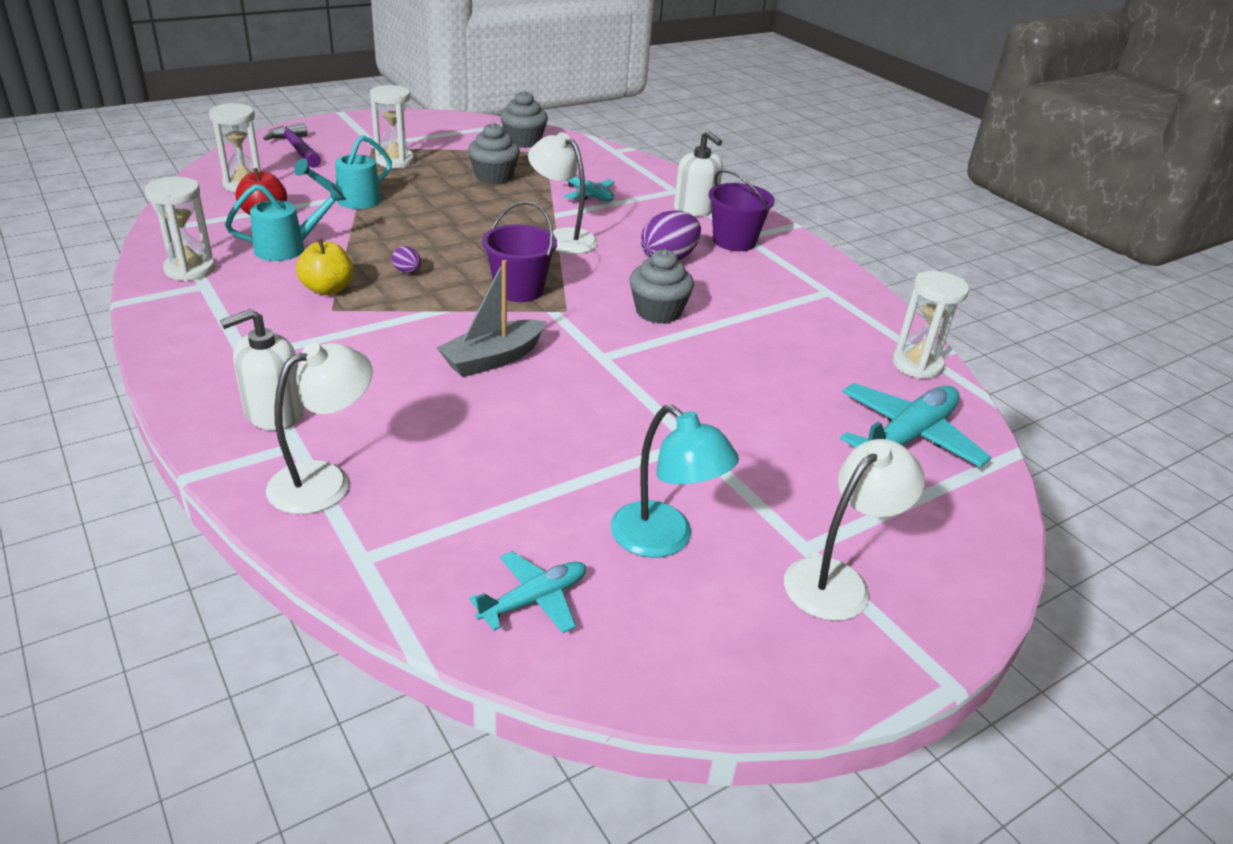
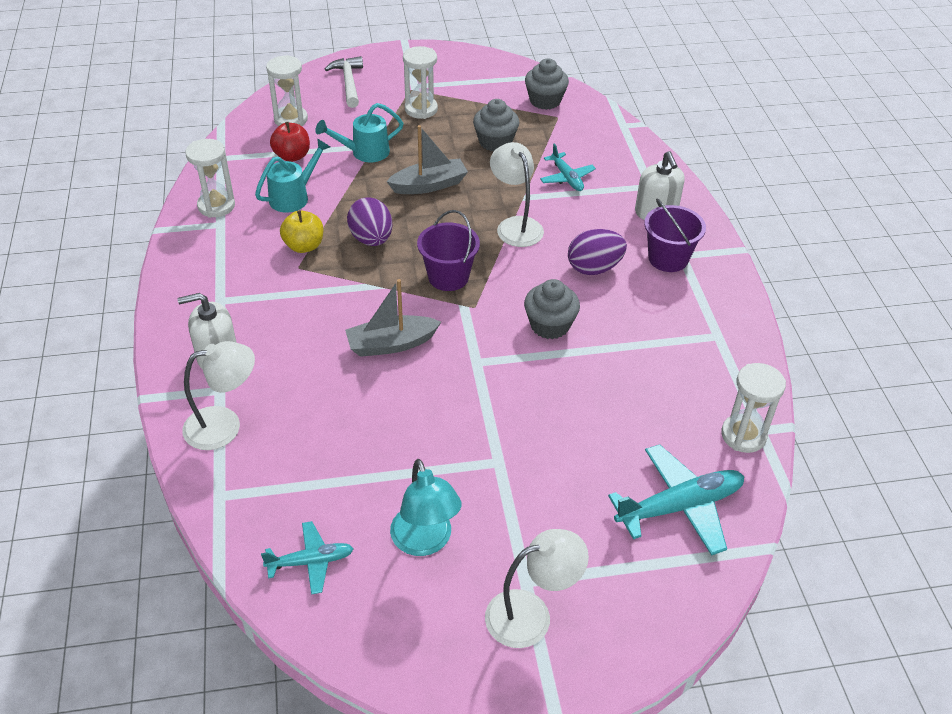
camera: 25 degrees right, 10 degrees up
turquoise watering can [225,184,346,261] -> turquoise watering can turned 45 degrees counterclockwise [255,138,330,212]
purple hammer [263,122,321,168] -> white hammer [325,56,363,108]
purple egg [392,246,421,273] -> purple egg [347,197,392,246], size x2.05
none -> grey boat [386,125,468,194]

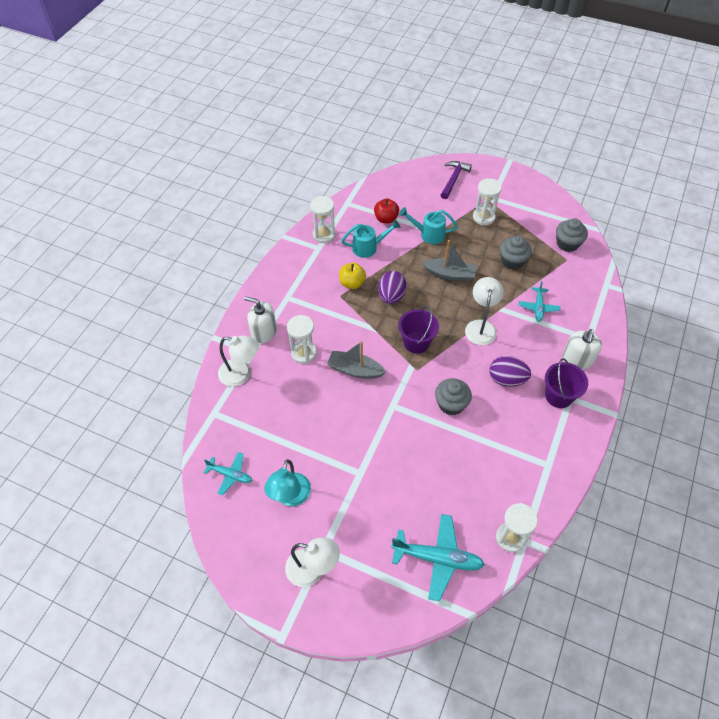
camera: 35 degrees right, 10 degrees up
white hourglass [266,55,308,126] -> white hourglass moved to [287,315,317,364]
white hammer [325,56,363,108] -> purple hammer [441,161,472,199]

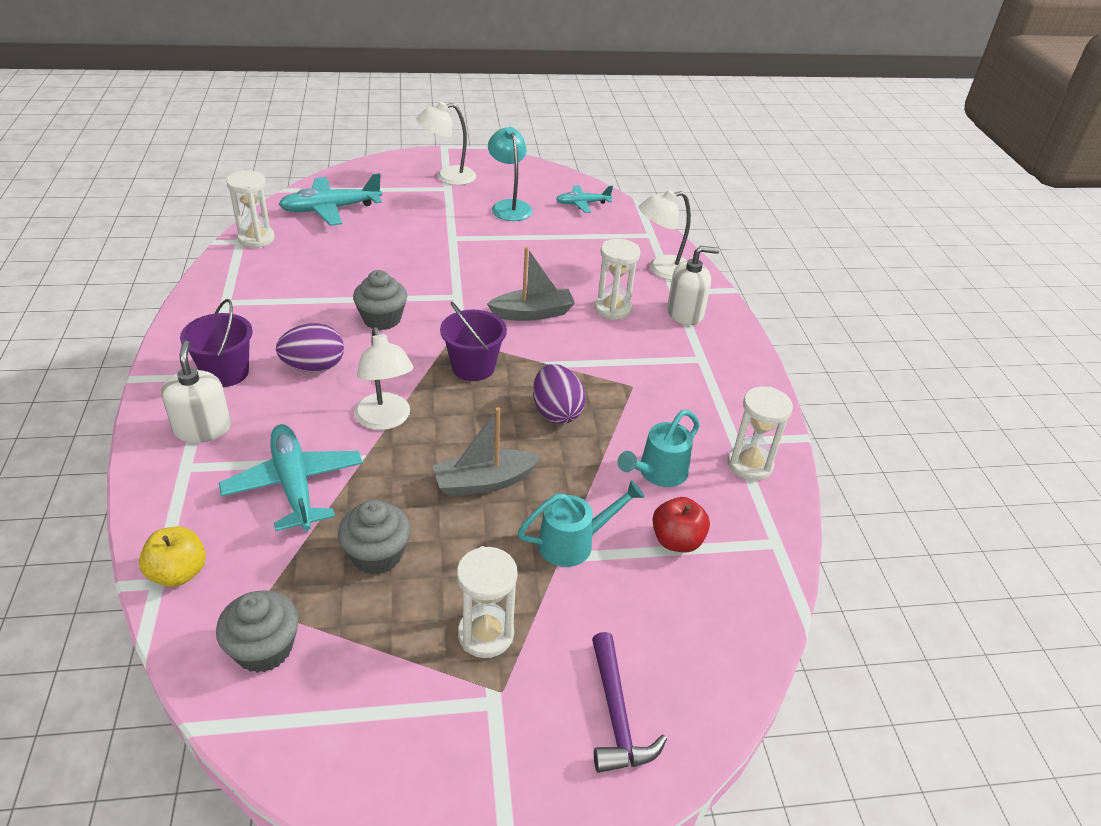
camera: 145 degrees right, 15 degrees down
yellow apple [339,263,366,289] -> yellow apple moved to [139,526,206,587]
turquoise plane [519,281,560,322] -> turquoise plane [219,424,363,531], size x1.70

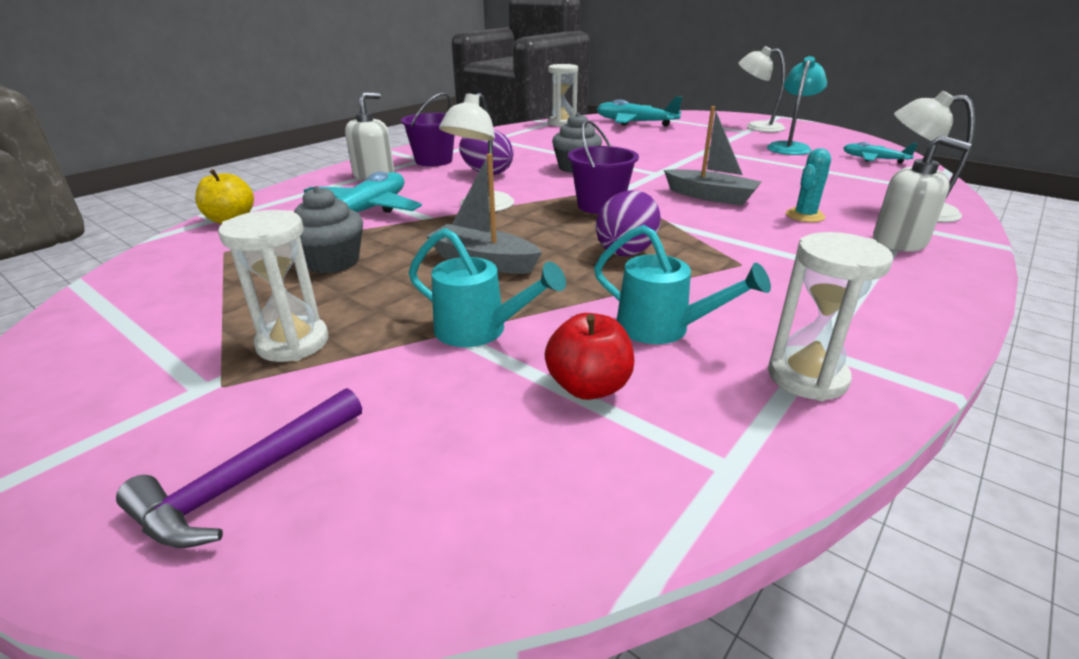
camera: 50 degrees right, 10 degrees down
grey cupcake [216,590,299,673] -> none
white hourglass [594,239,640,320] -> turquoise cactus [786,148,831,222]
turquoise watering can [617,410,700,487] -> turquoise watering can turned 150 degrees counterclockwise [594,225,771,344]

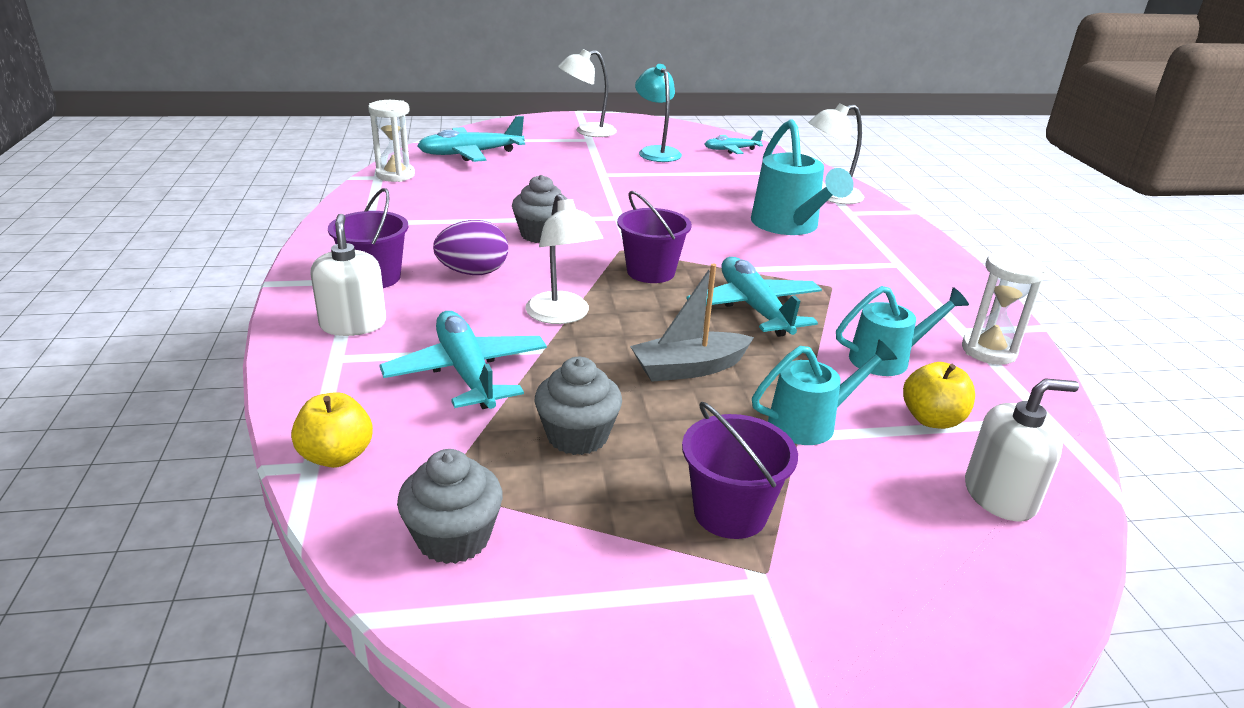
camera: 50 degrees left, 0 degrees up
purple hammer [116,388,362,548] -> none
white hourglass [218,210,329,362] -> purple bucket [682,402,798,539]
red apple [545,313,634,400] -> yellow apple [903,362,975,429]
purple egg [596,190,661,256] -> turquoise plane [686,257,822,337]
grey boat [664,106,762,205] -> none
turquoise cactus [786,148,831,222] -> turquoise watering can [751,119,854,235]
white soap dispenser [873,135,972,252] -> white soap dispenser moved to [965,378,1079,521]
none -> grey cupcake [397,449,503,564]

